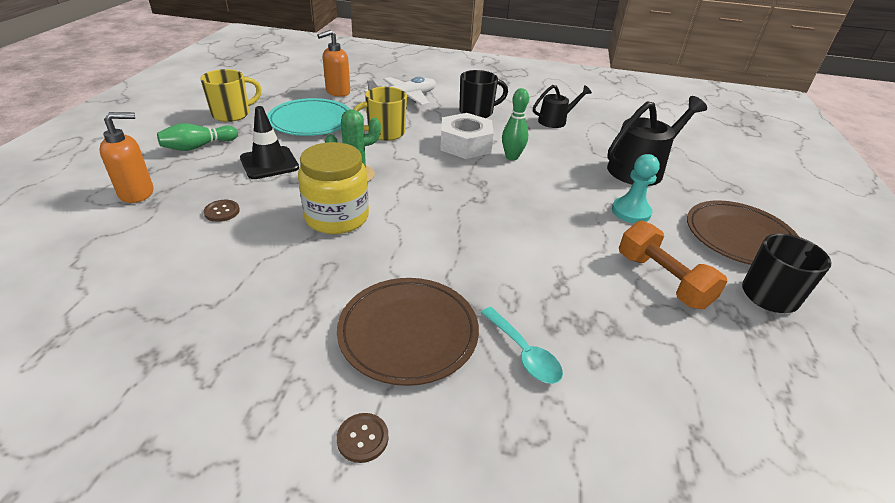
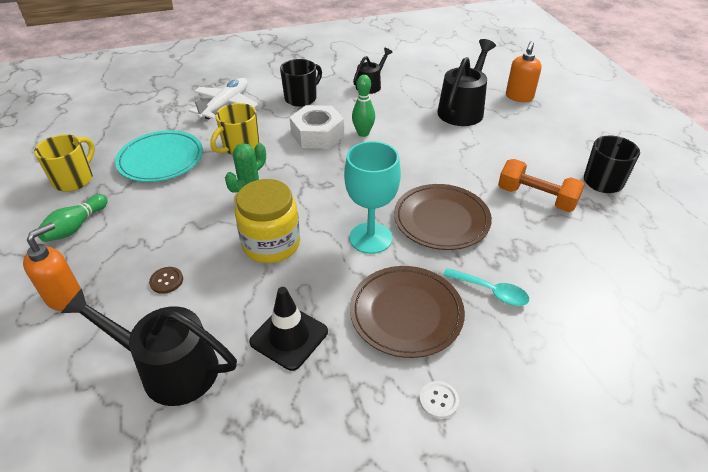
camera: 25 degrees left, 5 degrees up
black traffic cone [240,106,299,179] -> black traffic cone moved to [249,287,328,371]
orange soap dispenser [317,30,350,97] -> orange soap dispenser moved to [506,41,542,102]
brown button [336,413,389,463] -> white button [419,381,459,419]
turquoise pawn [612,154,660,223] -> none
brown plate [687,200,799,265] -> brown plate moved to [394,184,492,250]
none -> black watering can [61,288,237,406]
none -> turquoise goblet [344,141,401,254]

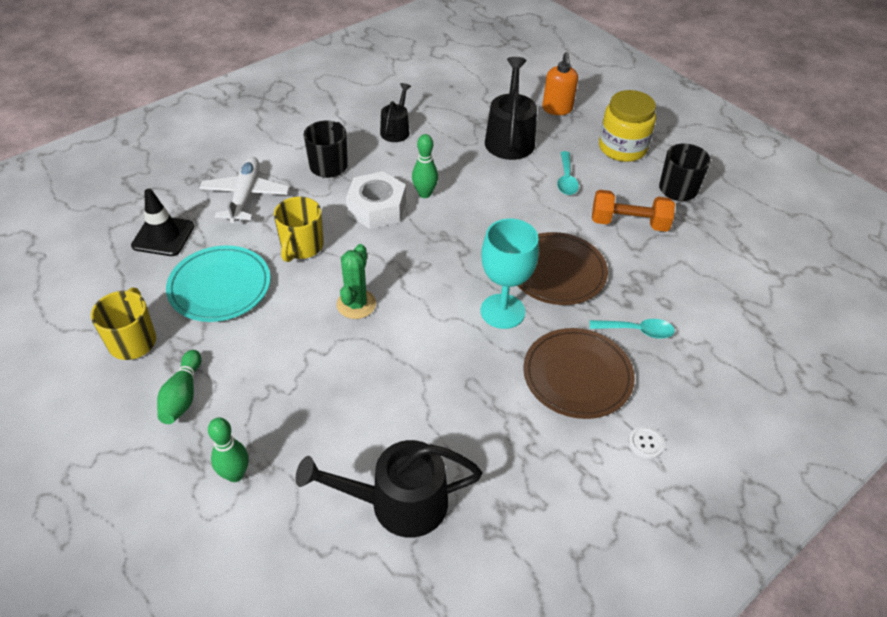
camera: 25 degrees left, 5 degrees up
orange soap dispenser [23,222,81,311] -> green bowling pin [208,418,249,482]
brown button [149,267,183,294] -> none
yellow jar [235,179,300,263] -> yellow jar moved to [599,90,656,162]
black traffic cone [249,287,328,371] -> black traffic cone moved to [131,189,194,256]
none -> turquoise spoon [557,151,579,195]

